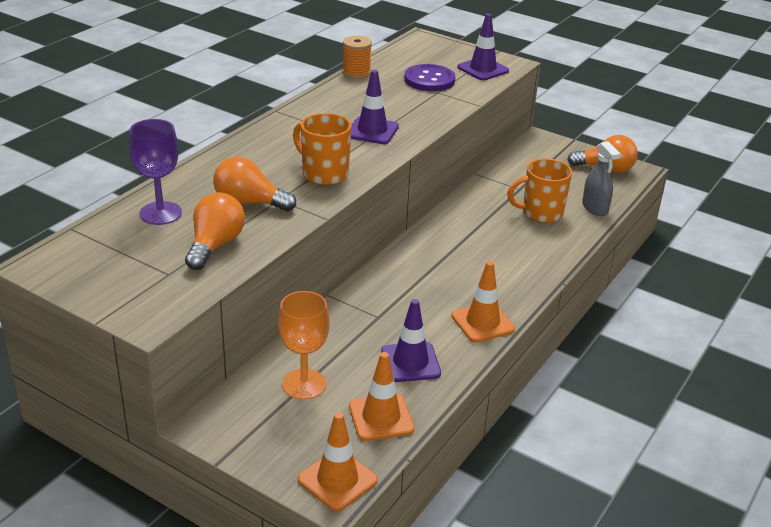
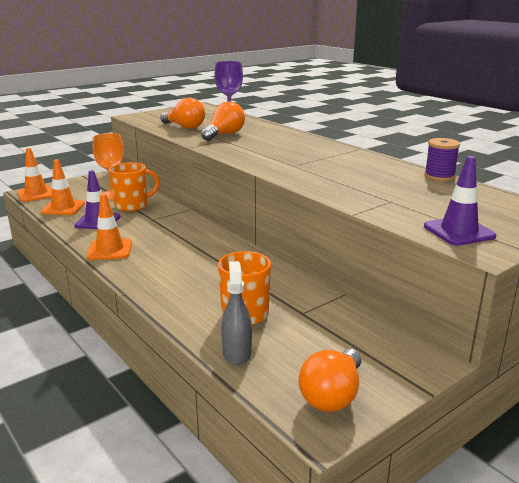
camera: 110 degrees right, 10 degrees down
orange mug [293,113,352,185] -> orange mug moved to [109,162,160,212]
orange spool [342,36,372,79] -> purple spool [424,138,460,181]
purple traffic cone [351,70,399,144] -> none
purple button [404,64,455,91] -> none
grey spray bottle [582,141,620,216] -> grey spray bottle turned 90 degrees clockwise [221,261,252,365]

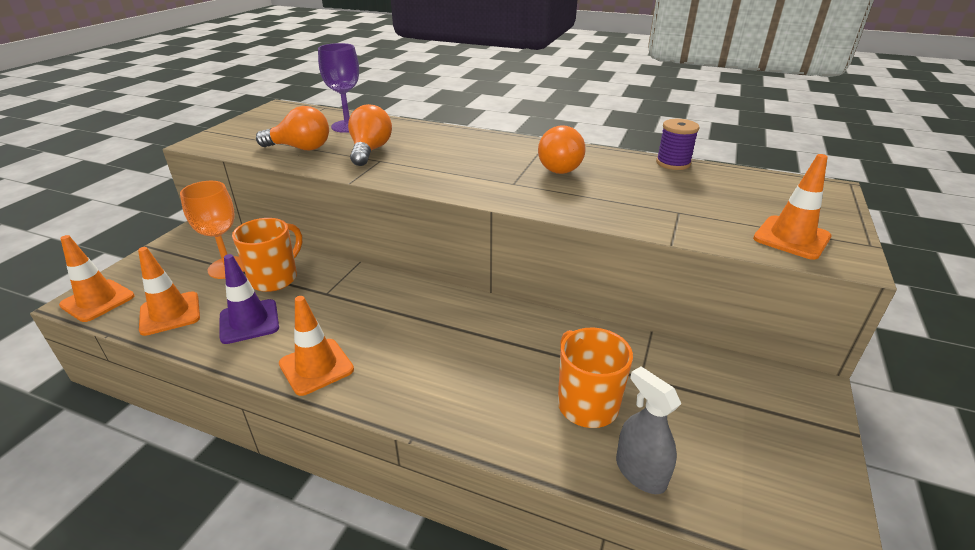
camera: 30 degrees left, 10 degrees up
orange light bulb [299,349,361,412] -> orange light bulb moved to [538,125,586,174]
purple traffic cone [424,156,496,246] -> orange traffic cone [753,154,831,260]

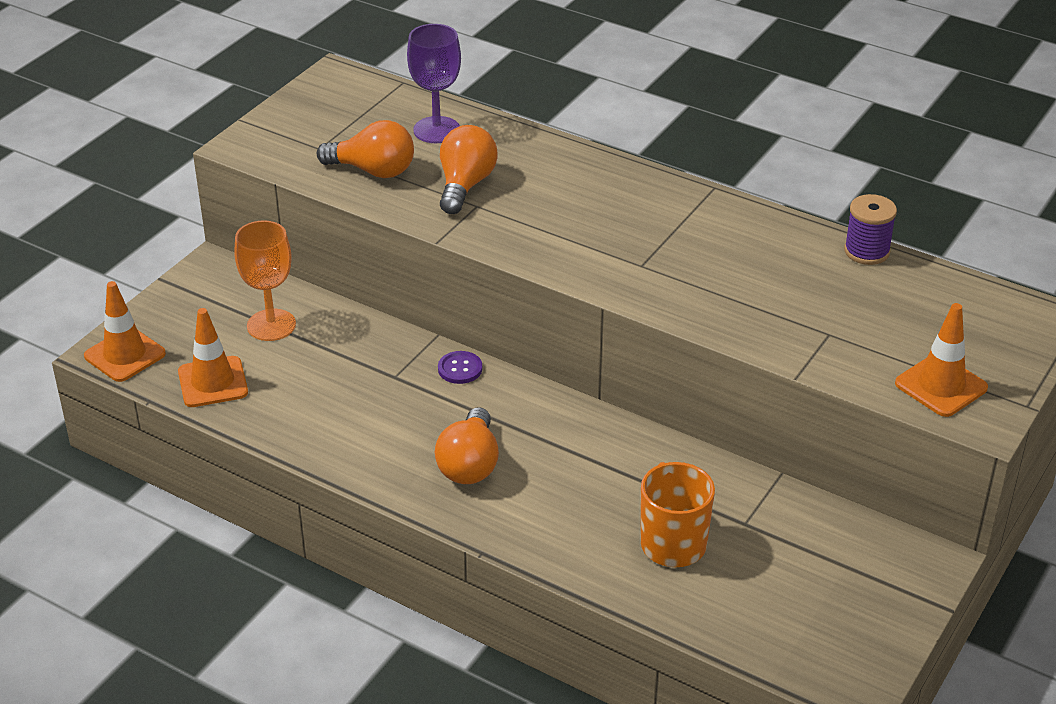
camera: 10 degrees right, 5 degrees up
purple traffic cone [220,254,279,344] -> none
orange mug [232,218,302,292] -> none
orange traffic cone [279,296,354,396] -> none
orange light bulb [538,125,586,174] -> orange light bulb moved to [435,407,499,484]
grey spray bottle [616,367,681,494] -> none
none -> purple button [438,351,482,384]

